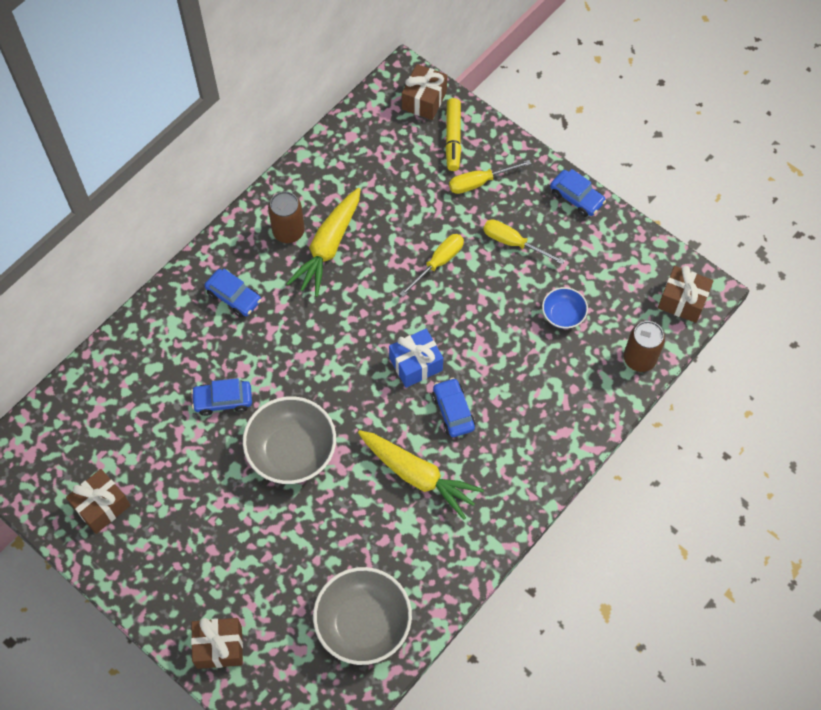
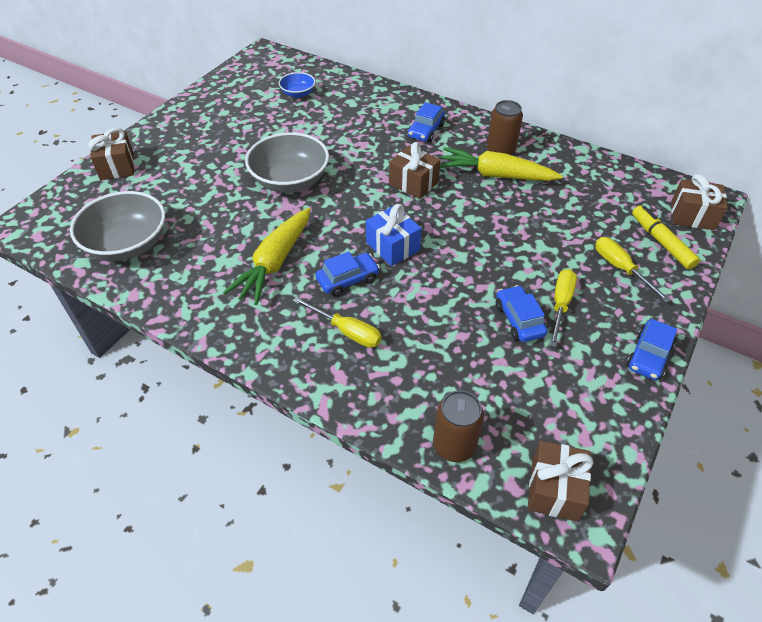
camera: 80 degrees right, 15 degrees down
brown gift [66,469,130,534] -> brown gift moved to [389,142,441,199]
blue car [191,378,252,416] -> blue car moved to [496,285,547,342]
yellow screwdriver [400,234,464,297] -> yellow screwdriver moved to [293,297,382,348]
yellow marker [446,98,461,171] -> yellow marker turned 75 degrees clockwise [632,205,700,270]
blue bowl [542,287,588,329] -> blue bowl moved to [279,72,315,98]

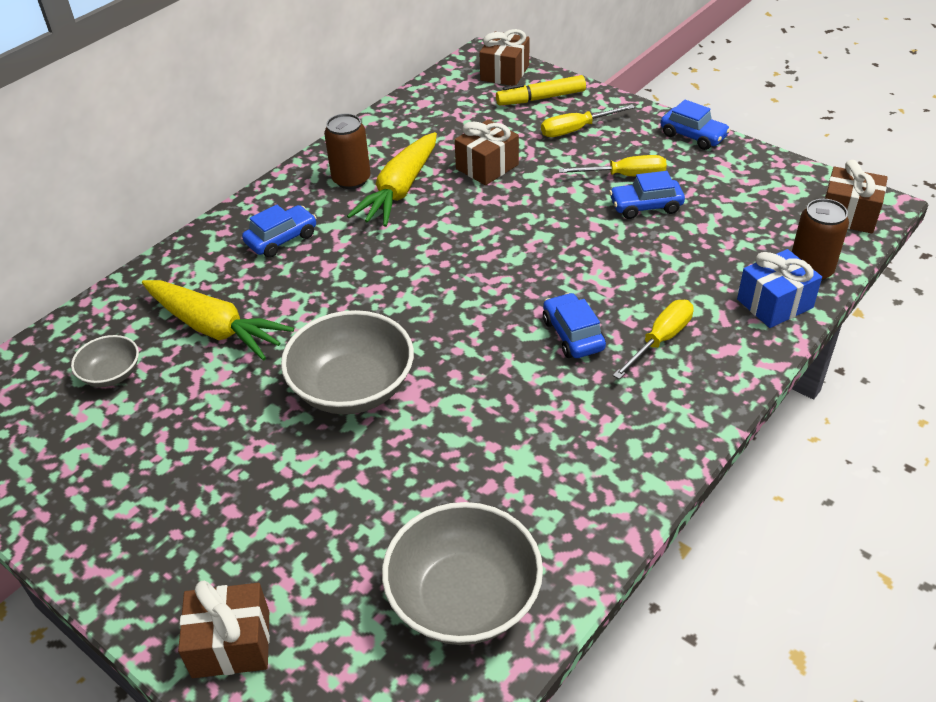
camera: 80 degrees left, 5 degrees down
yellow carrot [223,208,311,305] -> yellow carrot moved to [142,280,294,361]
blue bowl [279,72,315,98] -> grey bowl [71,335,139,387]
blue gift [366,204,421,266] -> blue gift moved to [737,249,822,328]
brown gift [389,142,441,199] -> brown gift moved to [454,119,519,185]
blue car [407,102,445,143] -> blue car turned 75 degrees counterclockwise [242,204,317,258]
yellow screwdriver [549,269,577,347] -> yellow screwdriver turned 150 degrees clockwise [558,155,667,176]

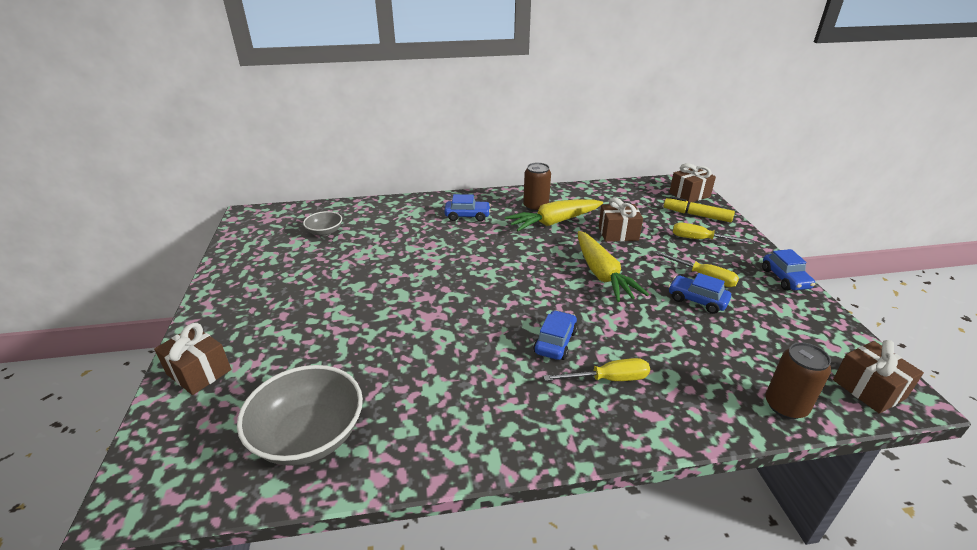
camera: 40 degrees right, 10 degrees down
yellow carrot [142,280,294,361] -> yellow carrot moved to [578,231,649,302]
grey bowl [281,310,414,414] -> none
blue gift [737,249,822,328] -> none

